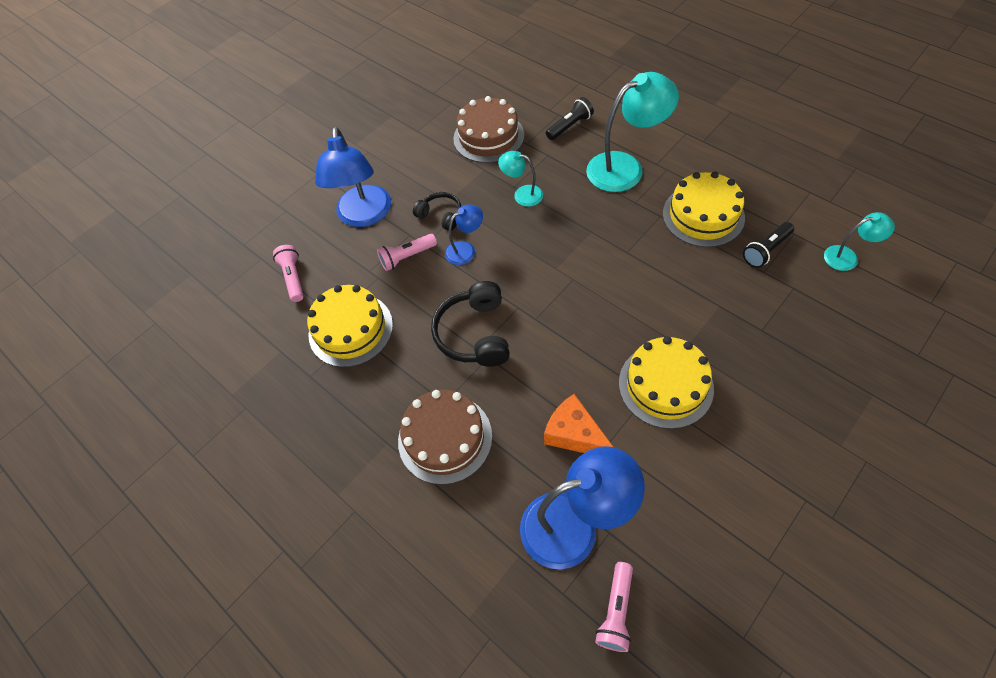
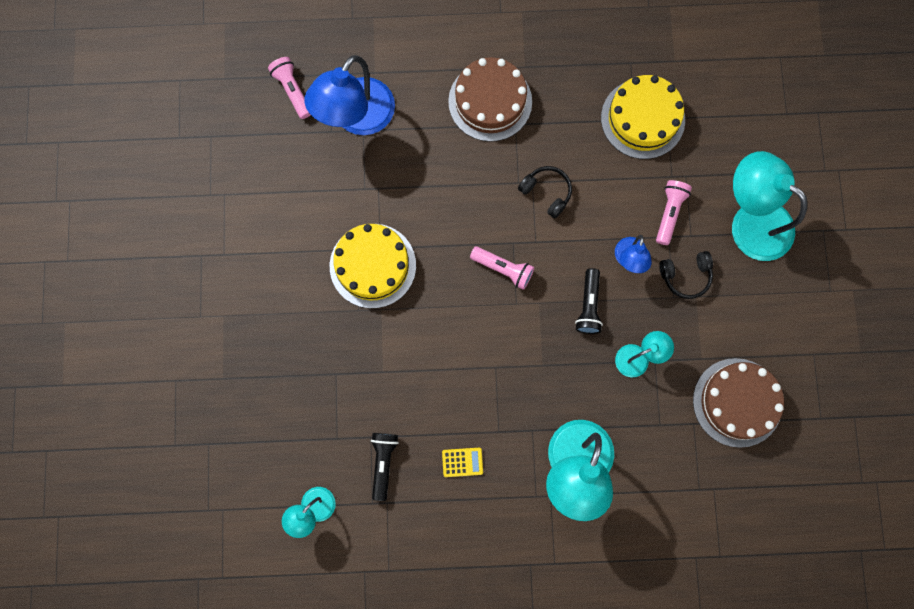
camera: 130 degrees right, 20 degrees up
pink flashlight [273,245,304,302] -> pink flashlight moved to [470,246,534,290]
blue lamp [315,127,391,227] -> turquoise lamp [732,151,808,261]
black headphones [431,281,510,367] -> black headphones [518,166,572,219], size x0.60
orange cheese [544,394,613,453] -> none
black flashlight [546,97,594,140] -> black flashlight moved to [575,268,603,334]
yellow cake [663,172,745,247] -> yellow calculator [442,448,483,477]

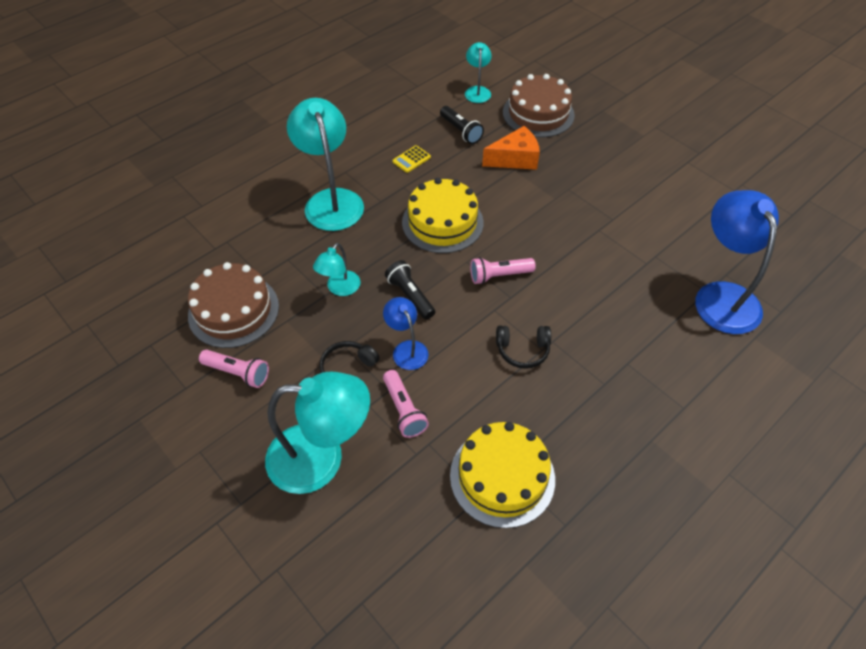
camera: 140 degrees right, 25 degrees down
pink flashlight [268,57,310,119] -> pink flashlight moved to [199,350,269,388]
yellow cake [330,224,416,308] -> yellow cake moved to [402,178,484,253]
brown cake [448,57,532,142] -> brown cake moved to [503,74,575,137]
none -> orange cheese [482,126,540,170]

